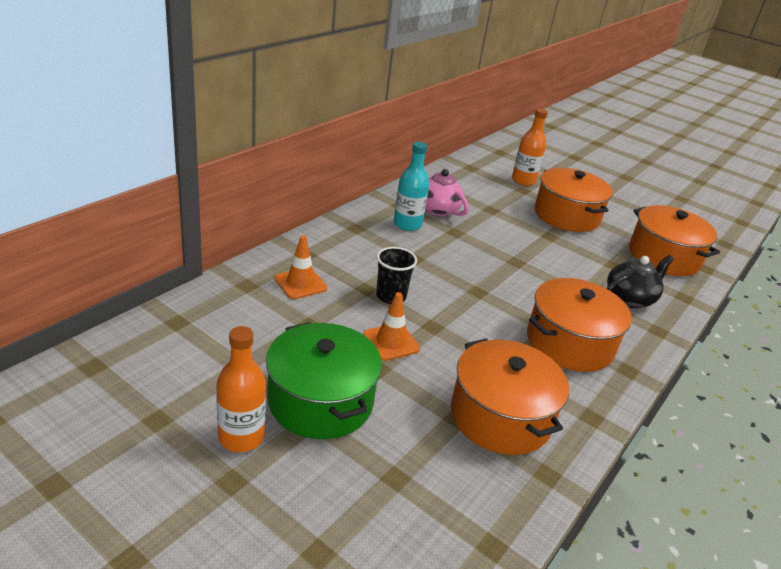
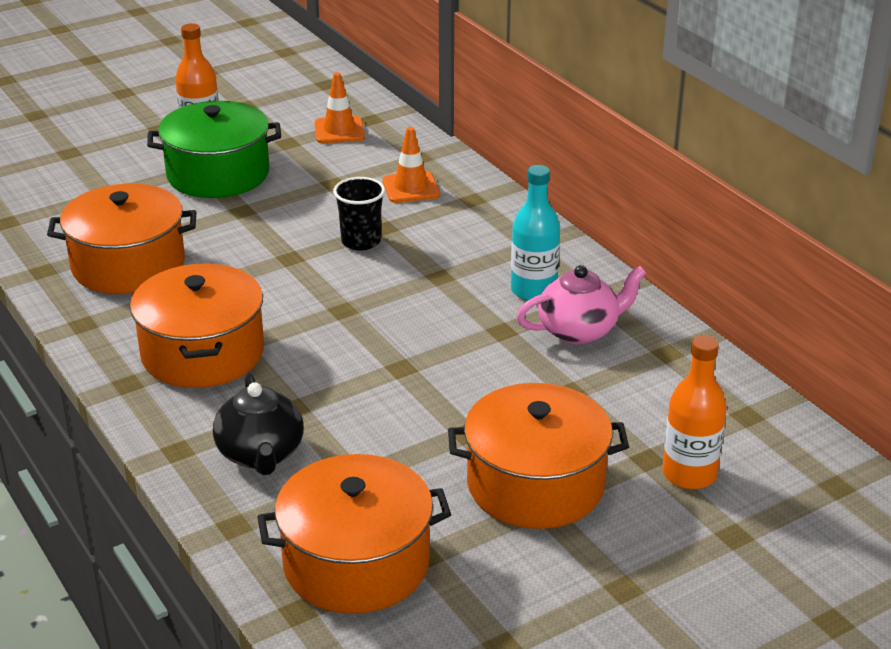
camera: 115 degrees right, 0 degrees up
orange traffic cone [363,292,420,361] -> orange traffic cone moved to [315,72,365,143]

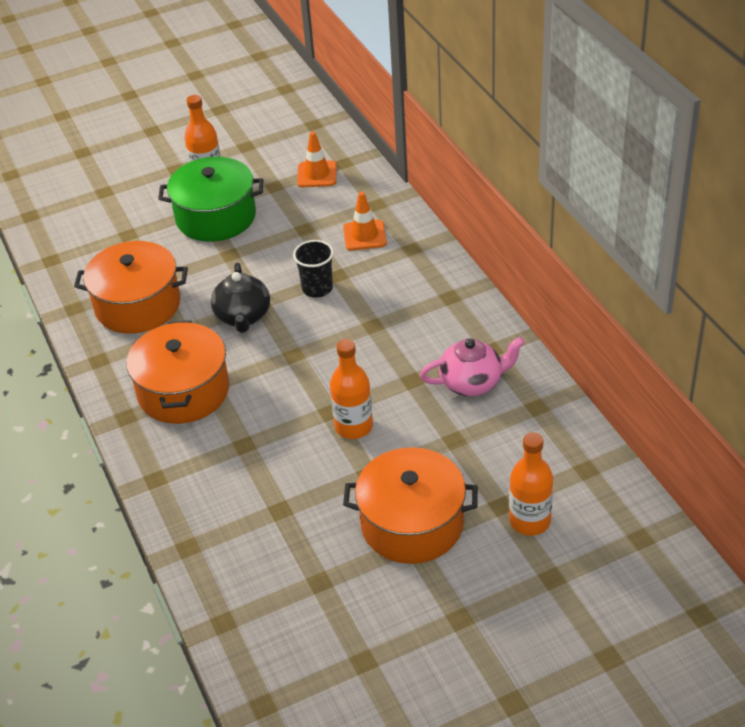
camera: 10 degrees right, 10 degrees up
black teapot [213,374,304,475] -> black teapot moved to [211,263,270,333]
orange pot [257,454,451,614] -> none
turquoise bottle [511,165,560,301] -> none
none -> orange bottle [330,339,373,439]

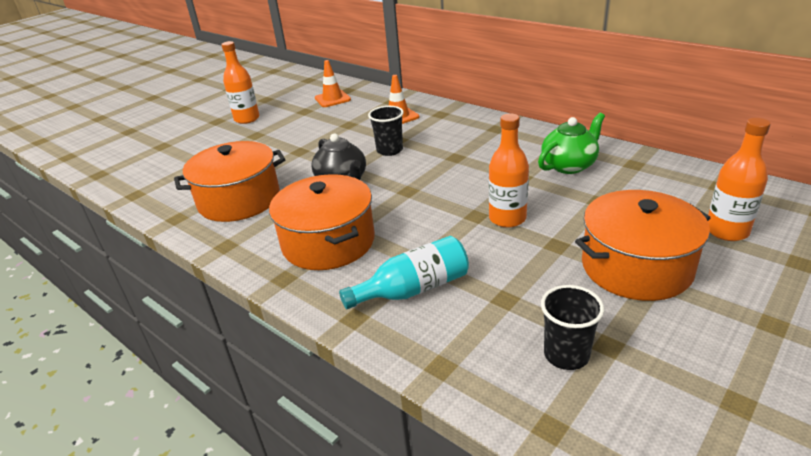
camera: 25 degrees left, 10 degrees down
green pot [158,157,263,242] -> none
pink teapot [420,337,525,396] -> green teapot [538,113,605,174]
none -> turquoise bottle [339,236,469,309]
none -> black cup [541,285,604,370]

